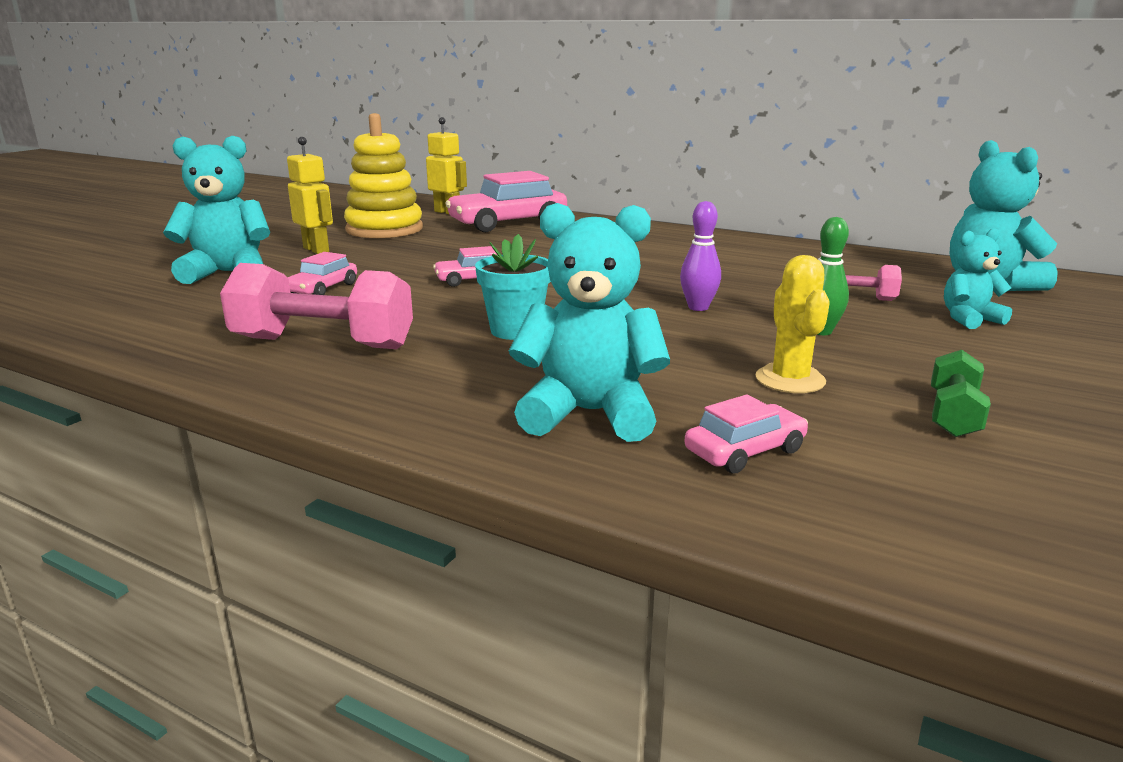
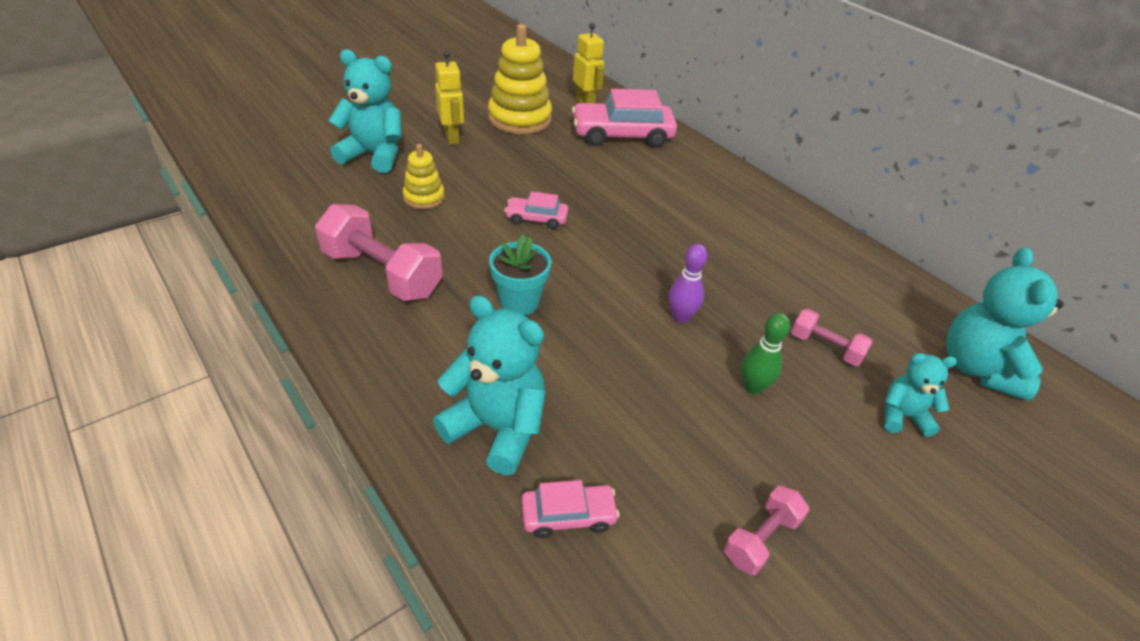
camera: 20 degrees right, 20 degrees up
pink car [287,252,357,295] -> yellow stacking toy [403,144,445,209]
yellow cactus [756,255,830,393] -> none
green dumbbell [931,350,991,437] -> pink dumbbell [724,486,809,575]

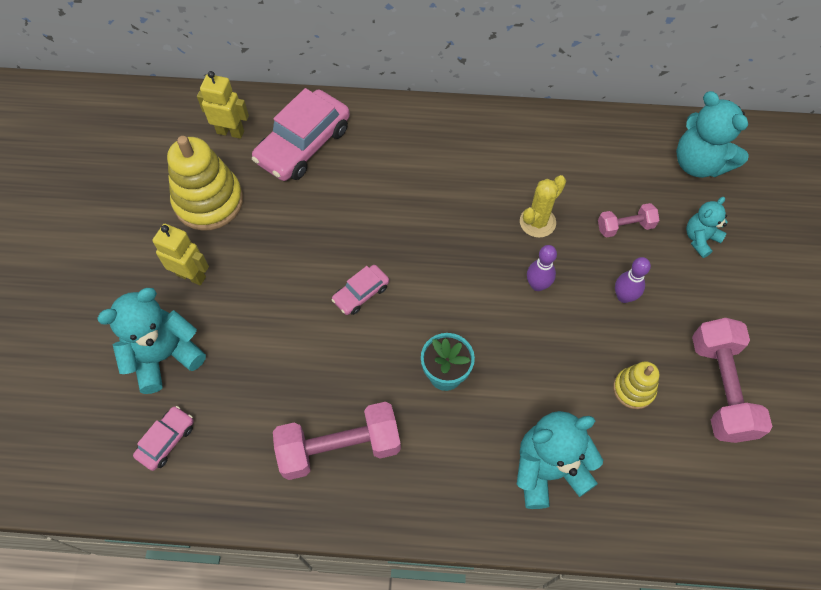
camera: 45 degrees left, 20 degrees up
yellow stacking toy [403,144,445,209] -> yellow stacking toy moved to [613,361,659,409]
pink car [521,480,619,538] -> pink car moved to [133,406,194,471]
pink dumbbell [724,486,809,575] -> pink dumbbell [692,318,772,443], size x1.87
green bowling pin [741,313,790,394] -> purple bowling pin [615,257,651,303]
none -> yellow cactus [520,175,566,238]

